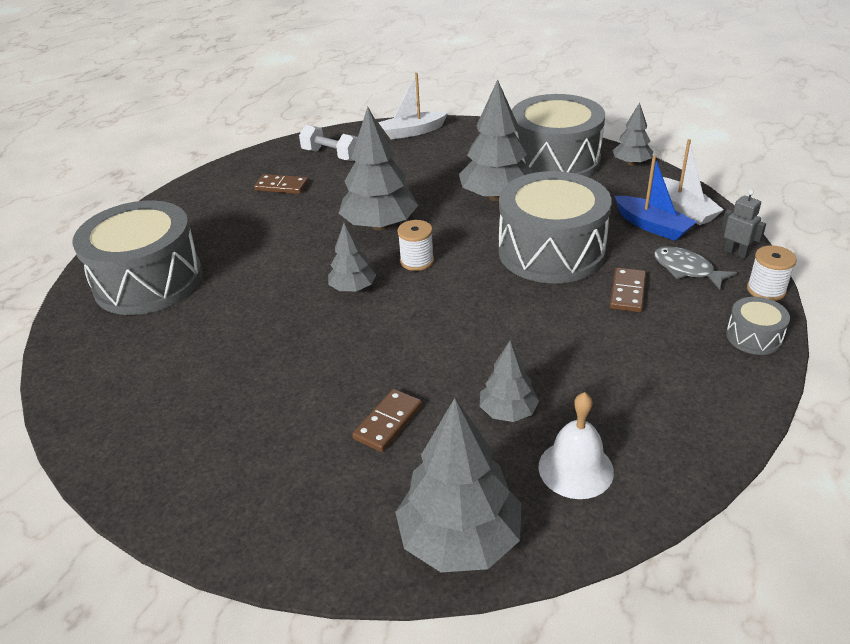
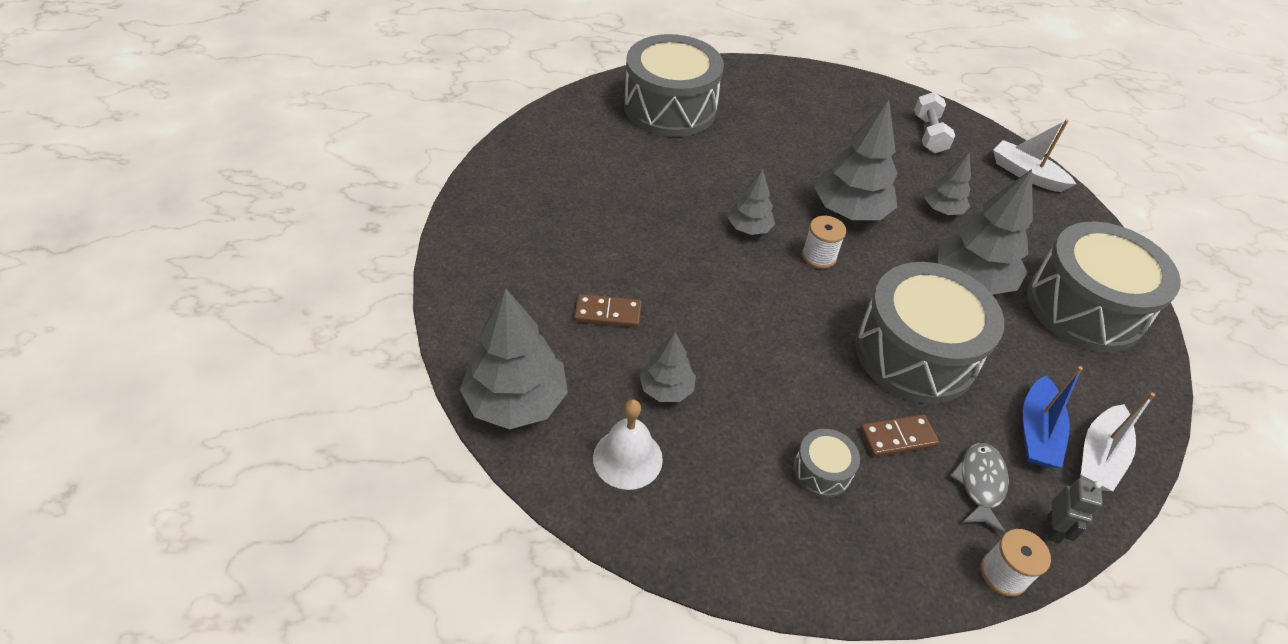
camera: 55 degrees right, 10 degrees up
brown domino [254,174,308,194] -> none
grey tree [612,102,653,166] -> grey tree moved to [925,153,971,215]
grey drum [726,297,790,355] -> grey drum moved to [793,429,860,498]

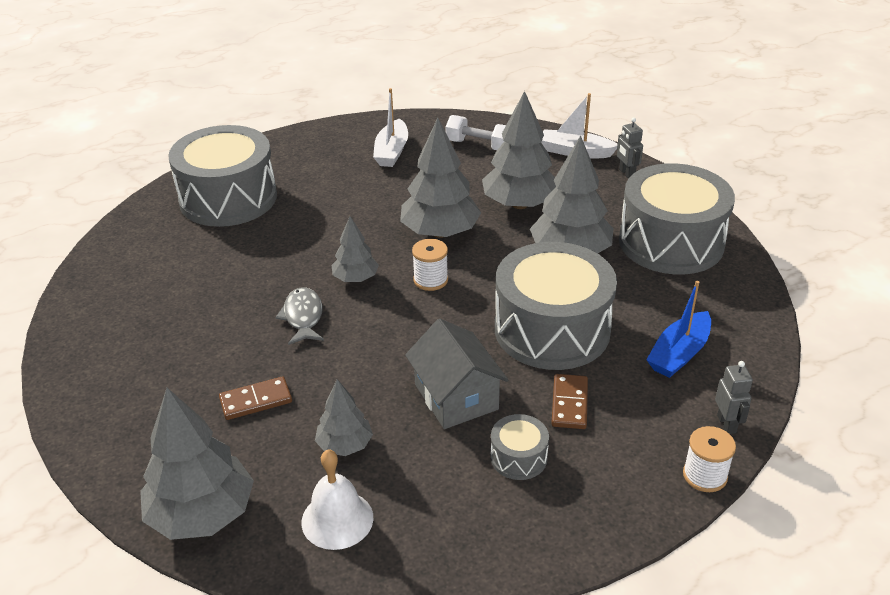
camera: 20 degrees left, 10 degrees down
brown domino [860,414,939,457] -> brown domino turned 45 degrees counterclockwise [551,374,588,429]
white dumbbell [914,92,955,153] -> white dumbbell turned 45 degrees counterclockwise [446,115,506,150]
grey tree [925,153,971,215] -> grey tree [482,91,556,209], size x1.80
grey fish [950,443,1009,534] -> grey fish moved to [275,287,324,345]
blue boat [1023,366,1083,468] -> blue boat turned 45 degrees clockwise [646,281,711,378]
white boat [1080,393,1155,491] -> white boat moved to [373,88,408,167]
none -> grey house [405,319,508,429]
none -> grey robot [617,118,643,178]

